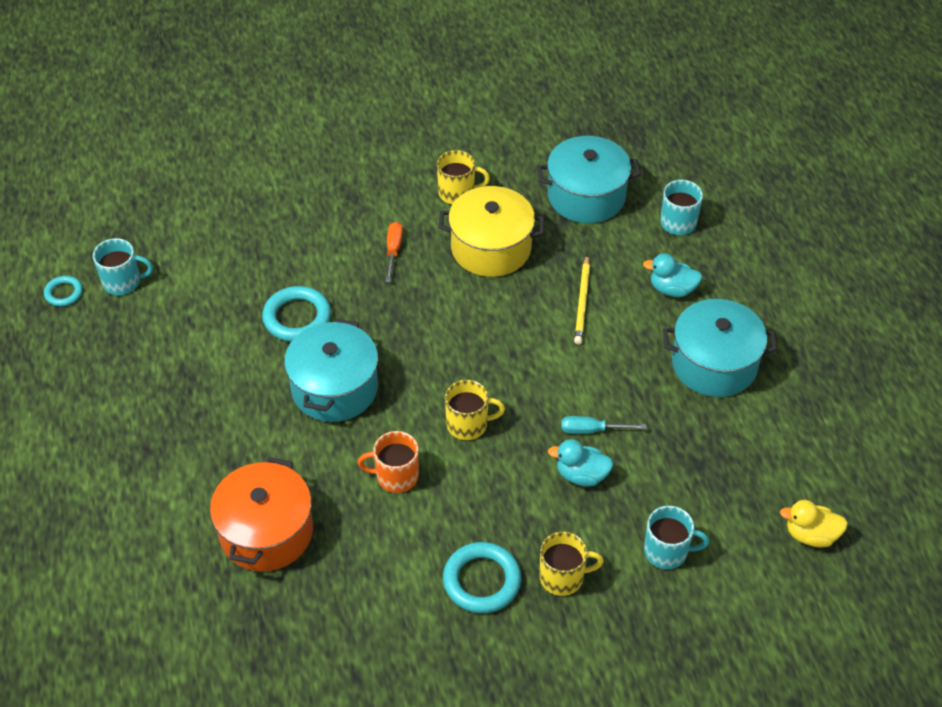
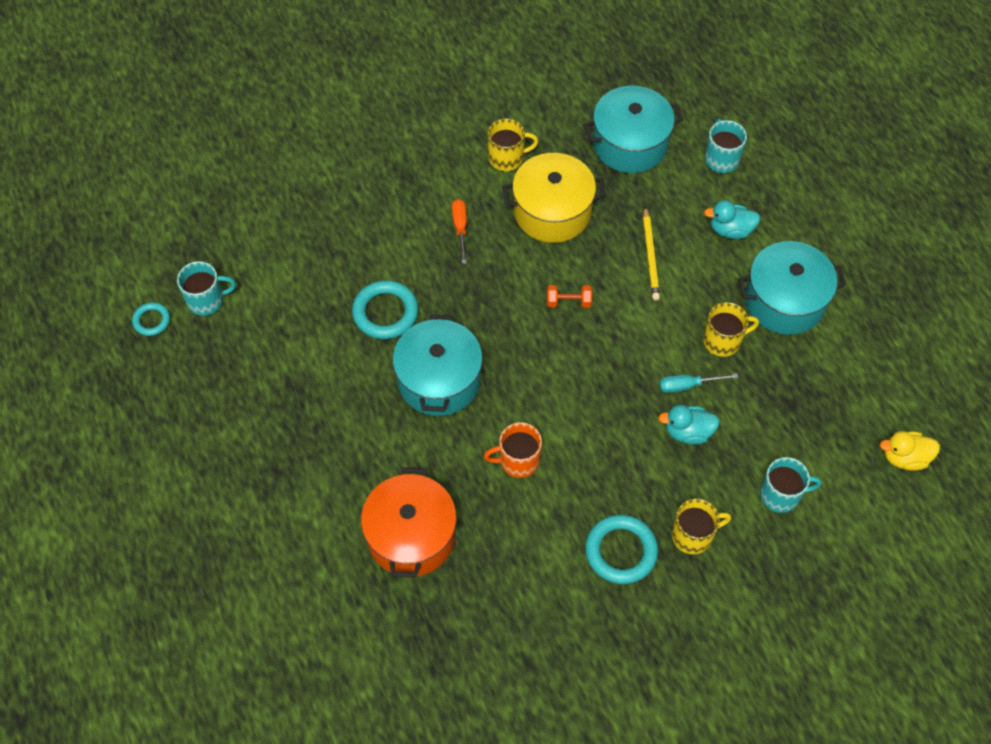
camera: 10 degrees left, 10 degrees up
yellow mug [445,380,505,440] -> yellow mug moved to [703,302,759,357]
none -> orange dumbbell [547,285,592,308]

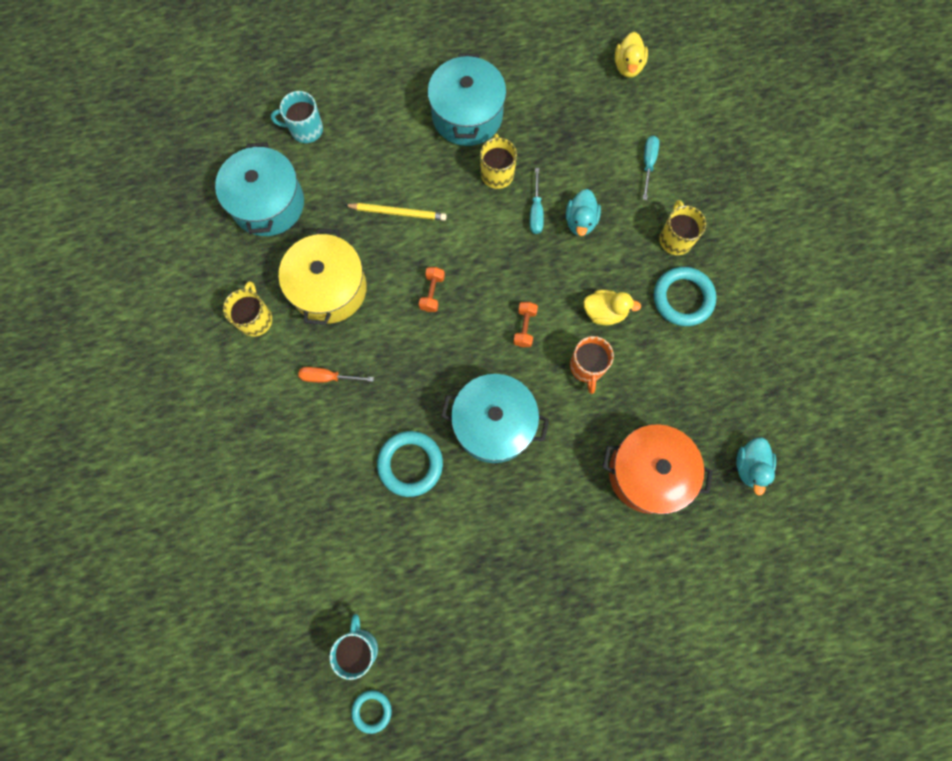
camera: 80 degrees left, 15 degrees up
turquoise duck [704,200,760,239] -> turquoise duck moved to [736,437,776,496]
turquoise mug [760,457,821,513] -> turquoise screwdriver [643,136,659,200]
none -> orange dumbbell [513,302,538,347]
none -> yellow duck [583,290,641,325]

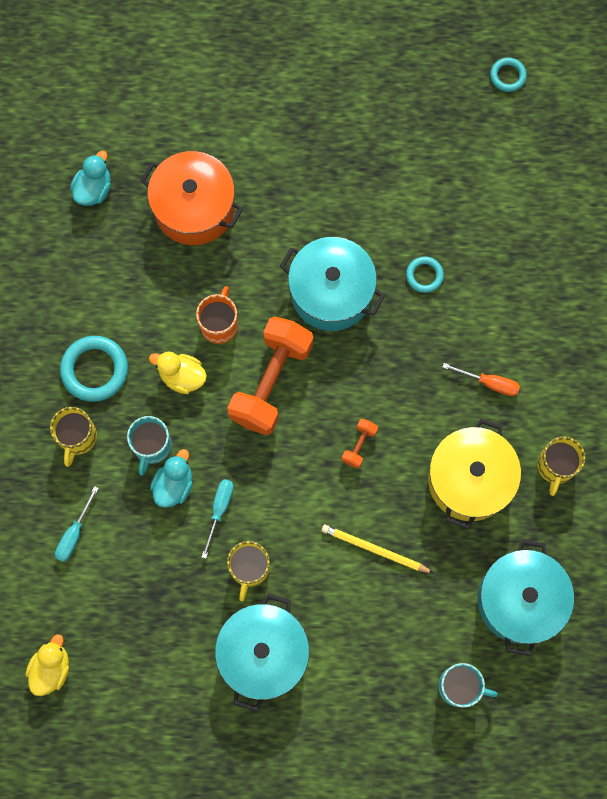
camera: 165 degrees left, 0 degrees up
turquoise mug [330,614,378,680] -> turquoise mug moved to [127,416,172,476]
turquoise ring [377,431,443,497] -> turquoise ring [406,257,444,293], size x0.57
orange dumbbell [513,302,538,347] -> orange dumbbell [227,316,313,435], size x2.38

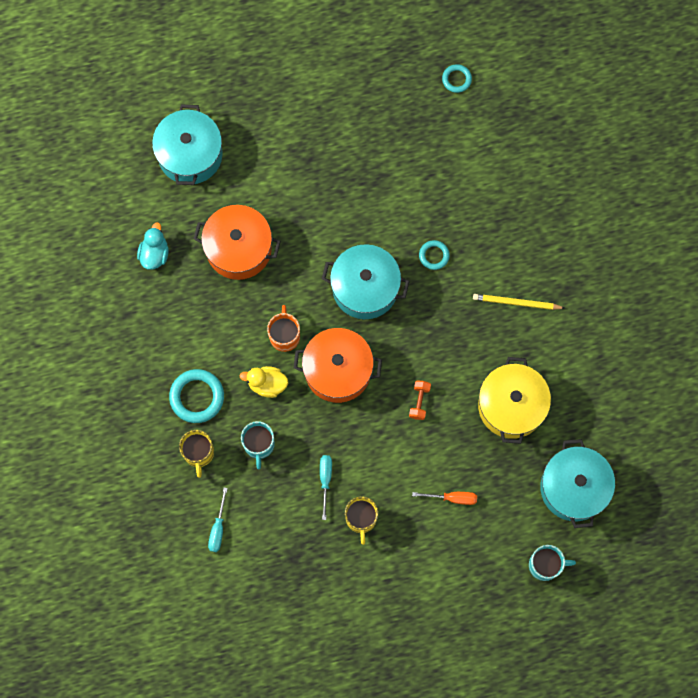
camera: 15 degrees left, 0 degrees up
yellow duck [26,634,69,696] -> none
turquoise duck [150,449,192,508] -> none
turquoise pot [215,593,309,711] -> turquoise pot moved to [152,105,223,185]
orange dumbbell [227,316,313,435] -> orange pot [294,328,382,403]
yellow pencil [321,524,433,573] -> yellow pencil moved to [473,294,565,310]
orange screwdriver [443,363,520,396] -> orange screwdriver moved to [412,492,477,505]
yellow mug [537,436,585,496] -> none

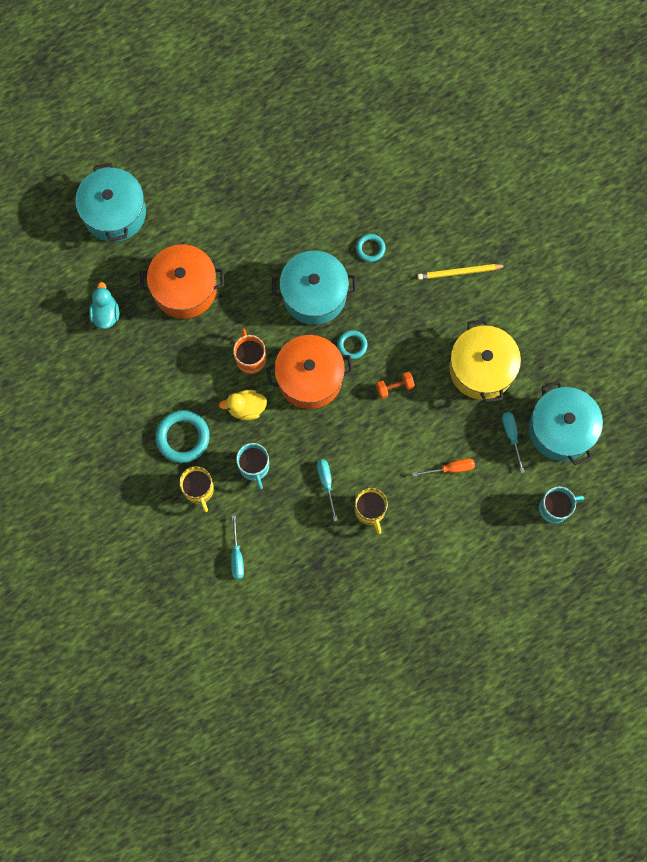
camera: 15 degrees left, 0 degrees up
orange dumbbell [409,380,431,420] -> orange dumbbell turned 75 degrees clockwise [376,372,415,399]
turquoise ring [442,64,472,93] -> turquoise ring moved to [337,330,368,359]
none -> turquoise screwdriver [502,412,525,473]

